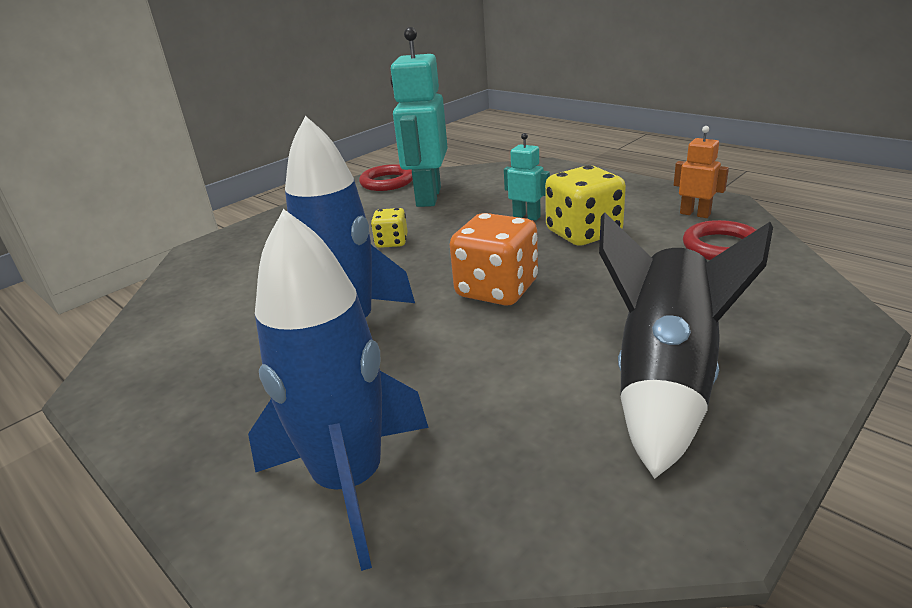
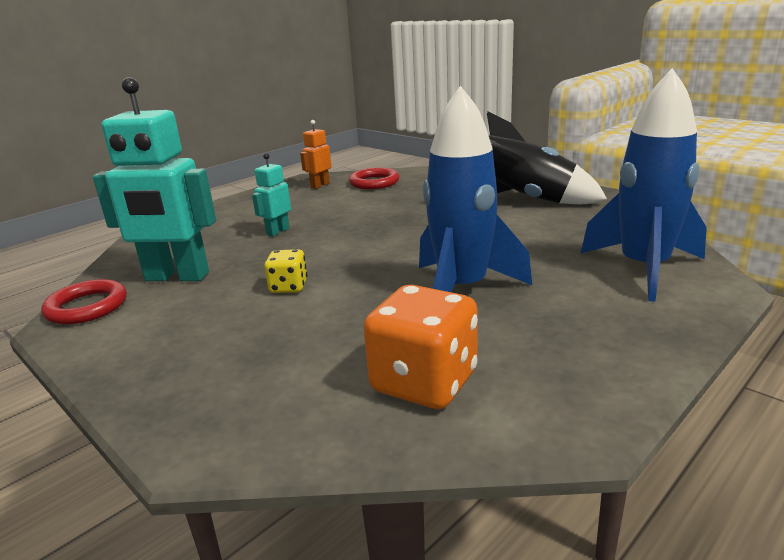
camera: 90 degrees left, 5 degrees down
orange dice [450,213,538,306] -> orange dice moved to [364,285,478,409]
yellow dice [545,165,626,246] -> none

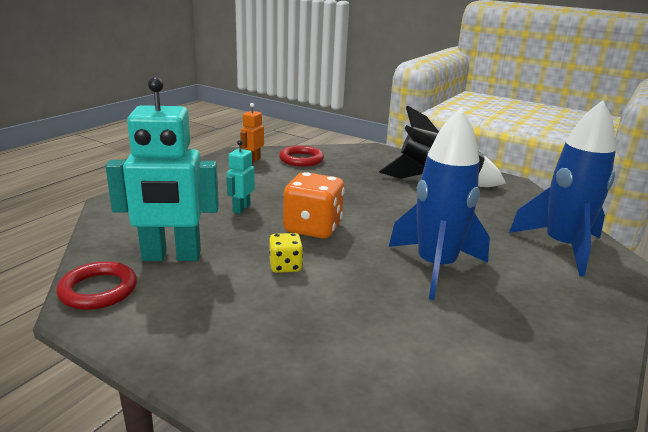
camera: 15 degrees left, 0 degrees up
orange dice [364,285,478,409] -> orange dice moved to [283,172,345,239]

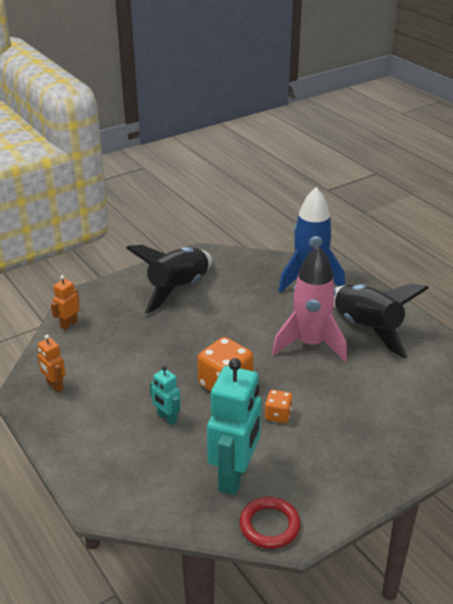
camera: 65 degrees left, 10 degrees up
yellow dice [269,233,303,273] -> orange dice [265,390,293,423]
red ring [279,145,324,167] -> none
blue rocket [389,108,490,300] -> pink rocket [272,246,347,362]
none -> orange robot [51,275,80,330]
none -> black rocket [334,284,429,358]

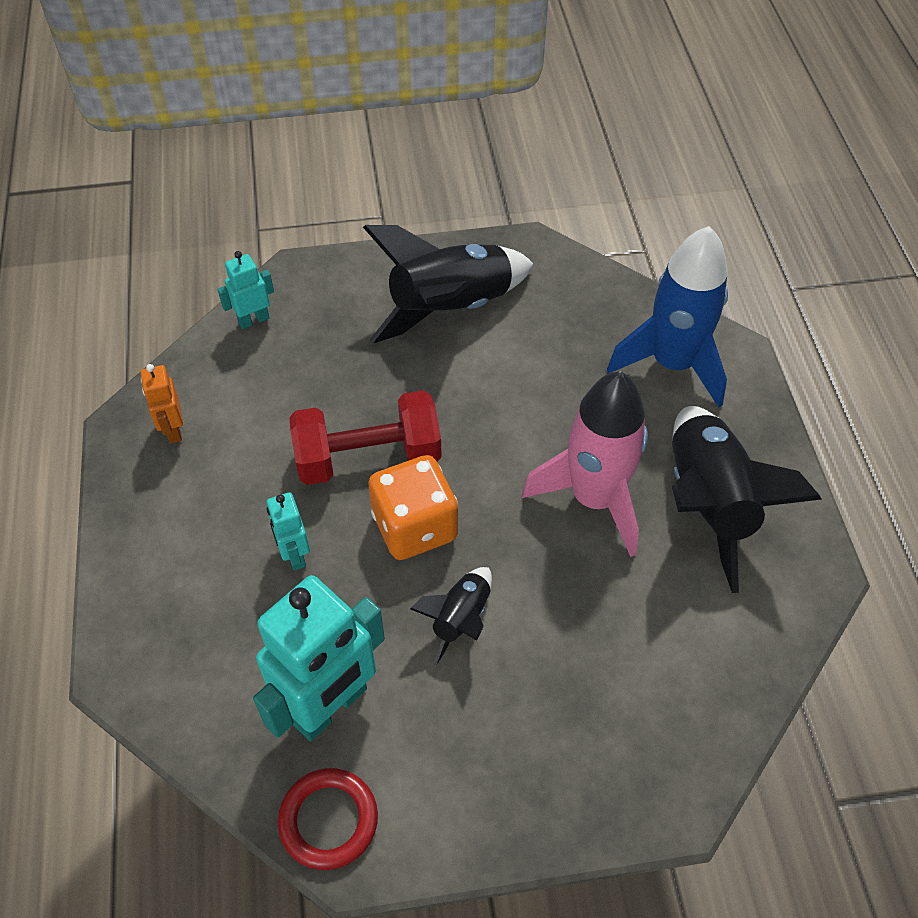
camera: 25 degrees right, 20 degrees up
orange robot [51,275,80,330] -> turquoise robot [217,251,274,329]
orange dice [265,390,293,423] -> black rocket [410,567,492,666]
none -> red dumbbell [289,390,442,485]

